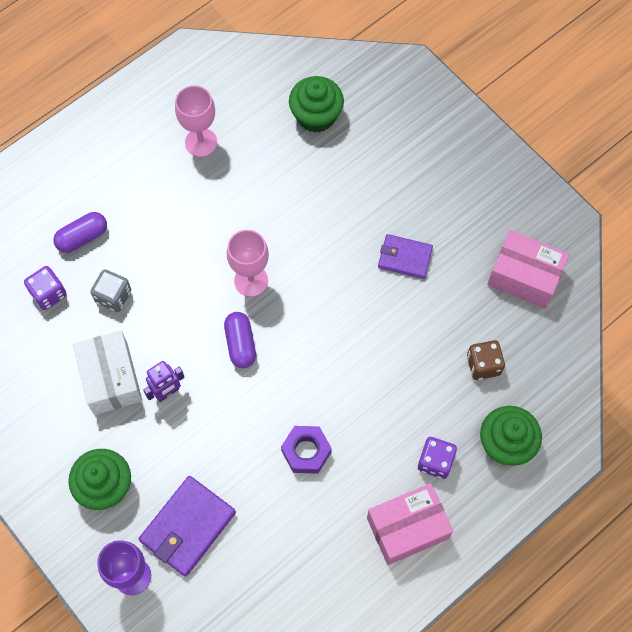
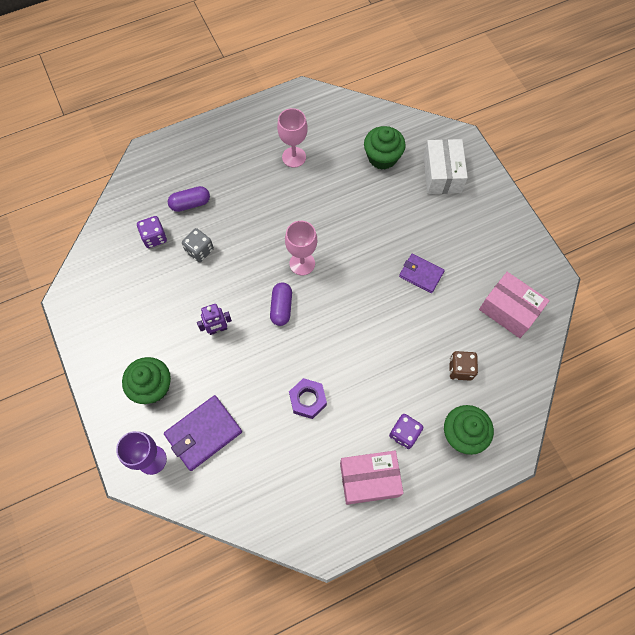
camera: 15 degrees right, 0 degrees up
white box [73,330,142,415] -> white box moved to [423,139,468,194]

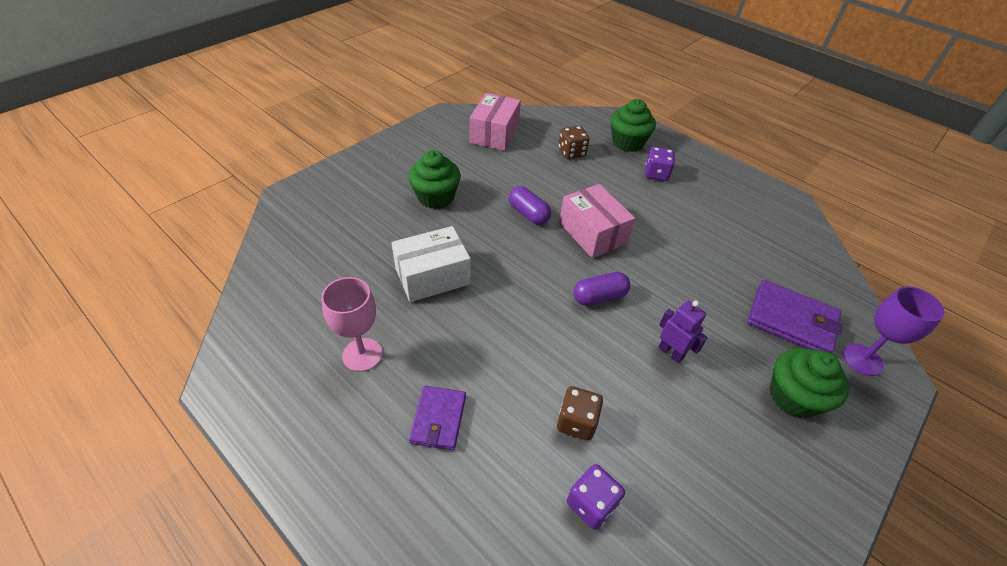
camera: 115 degrees left, 20 degrees down
purple capsule [168,186,210,212] -> purple capsule moved to [509,186,551,225]
grey dice [182,228,214,262] -> brown dice [557,386,603,440]
pink goblet [285,221,317,275] -> none
purple nut [289,378,327,419] -> none
pink box [340,451,404,505] -> pink box moved to [559,184,635,258]
green cupcake [364,126,406,170] -> green cupcake moved to [408,150,461,209]
purple wallet [399,254,445,293] -> purple wallet moved to [409,386,466,450]
white box [423,139,468,194] -> white box moved to [391,226,471,302]

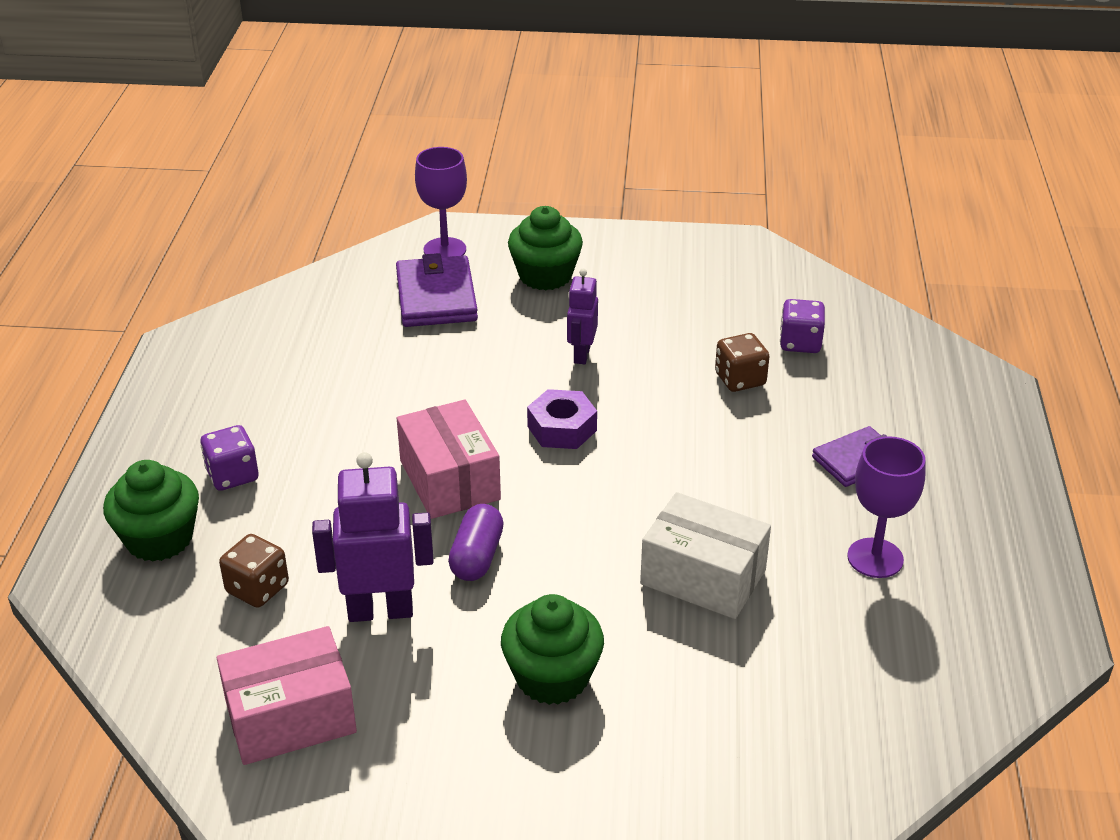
camera: 125 degrees left, 10 degrees down
pink goblet [321,277,382,372] -> purple goblet [847,436,925,578]
pink box [559,184,635,258] -> pink box turned 45 degrees counterclockwise [397,400,501,519]
purple capsule [573,272,630,306] -> purple nut [527,389,597,449]
none -> purple robot [312,452,434,622]

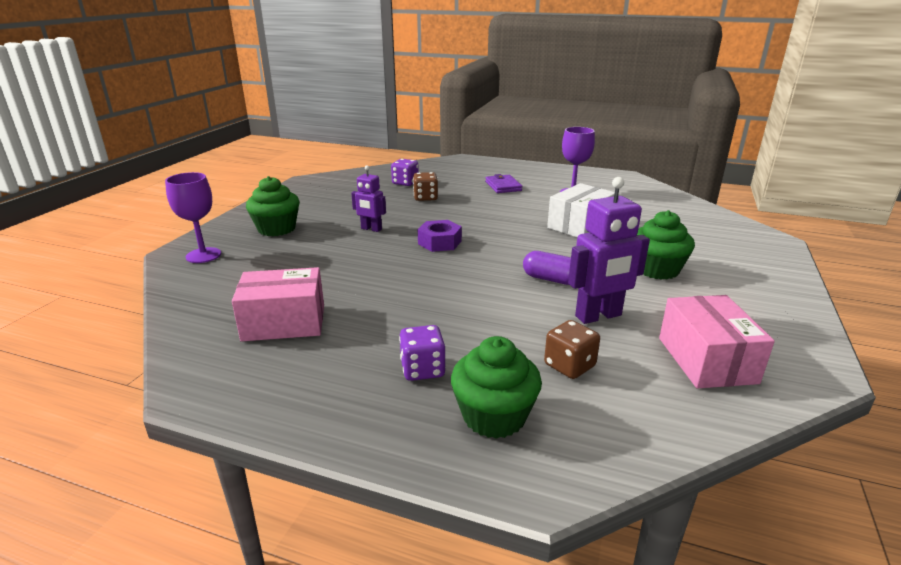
camera: 75 degrees left, 10 degrees down
purple robot [312,452,434,622] -> purple robot turned 120 degrees counterclockwise [568,177,650,324]
purple wallet [396,253,478,327] -> none
pink box [397,400,501,519] -> pink box moved to [232,267,324,341]

